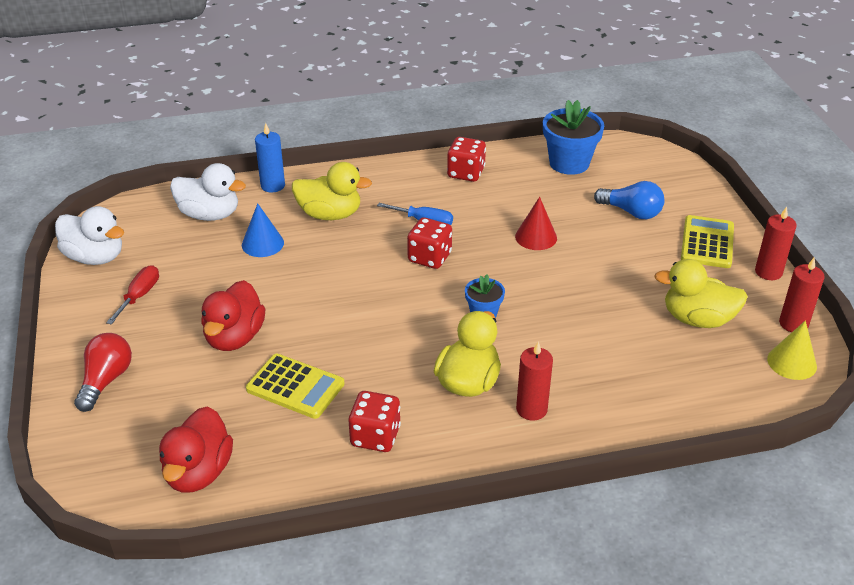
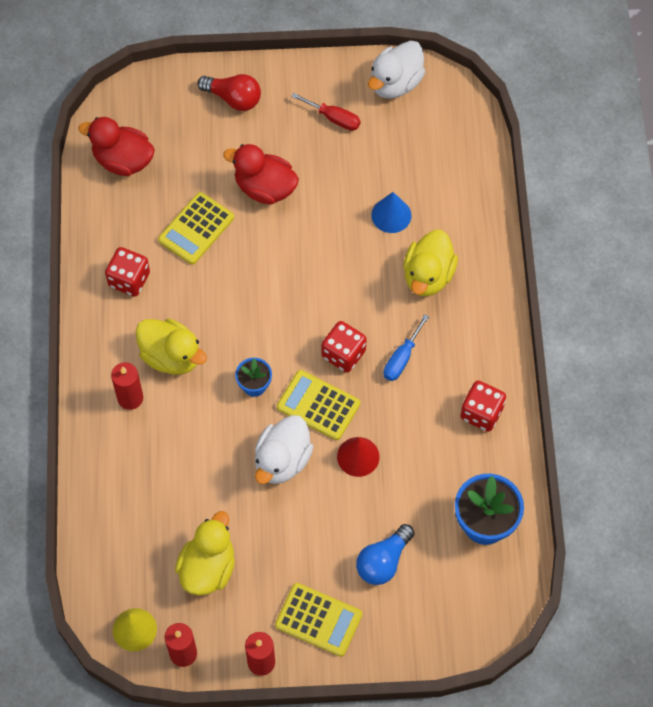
camera: 100 degrees right, 25 degrees up
white duck [170,163,246,221] -> white duck moved to [255,415,313,484]
blue candle [255,123,285,193] -> none
none -> yellow calculator [277,370,360,440]

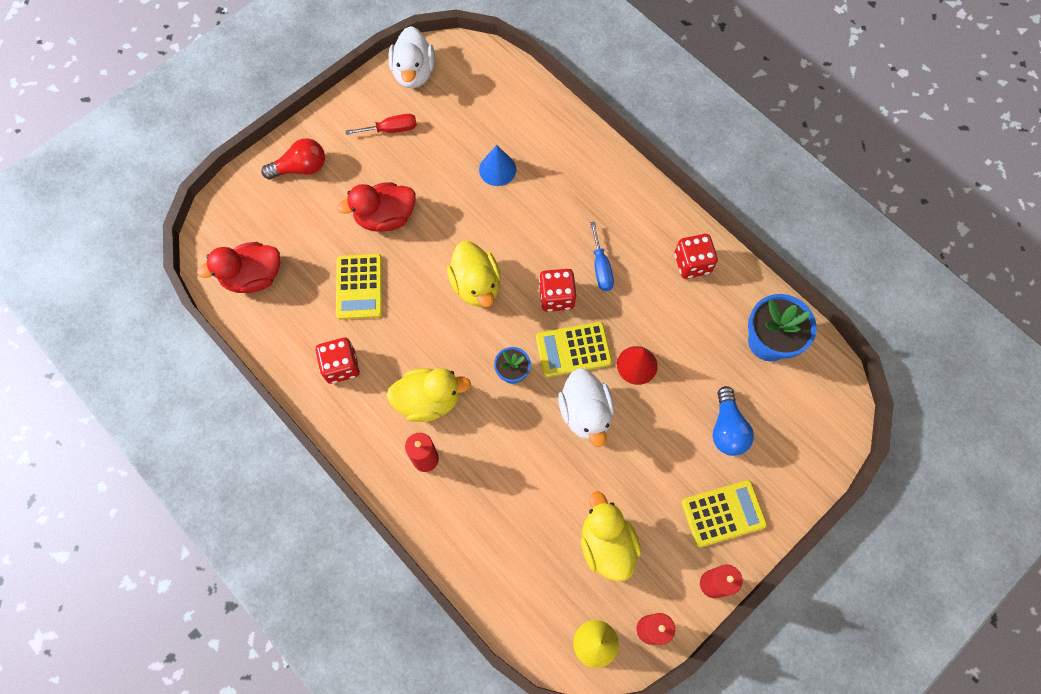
camera: 40 degrees left, 5 degrees up
yellow duck [403,230,458,296] -> yellow duck moved to [447,241,501,307]

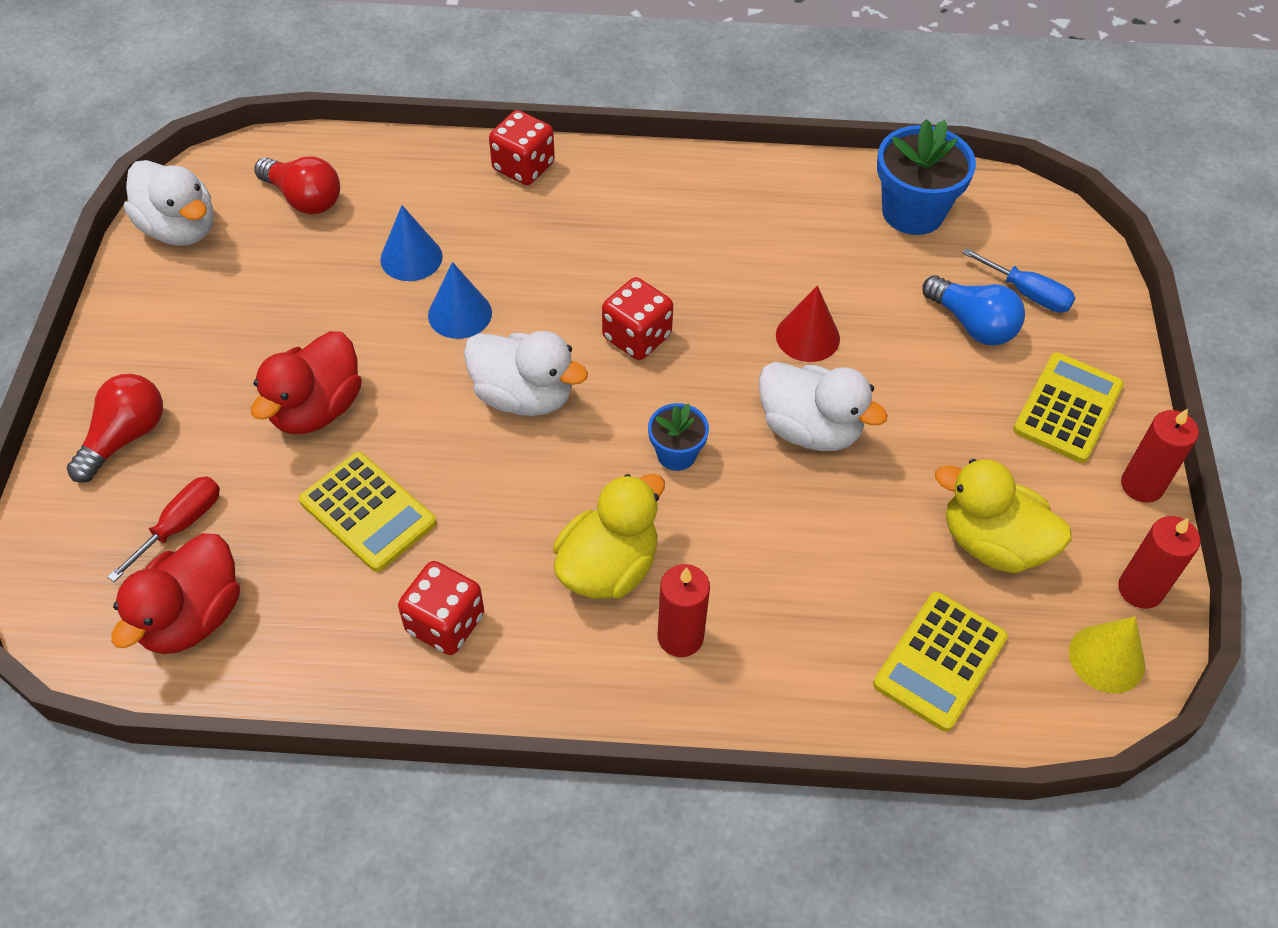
camera: 45 degrees left, 15 degrees down
red screwdriver [345,114,417,135] -> red screwdriver moved to [107,477,220,582]
yellow duck [447,241,501,307] -> white duck [464,331,588,416]
yellow calculator [536,322,612,377] -> yellow calculator moved to [873,592,1008,732]
blue screwdriver [590,221,614,291] -> blue screwdriver moved to [962,248,1075,313]
red dice [675,234,718,279] -> red dice moved to [489,110,555,185]
none -> red light bulb [254,157,340,215]
none -> blue cone [428,262,492,339]

